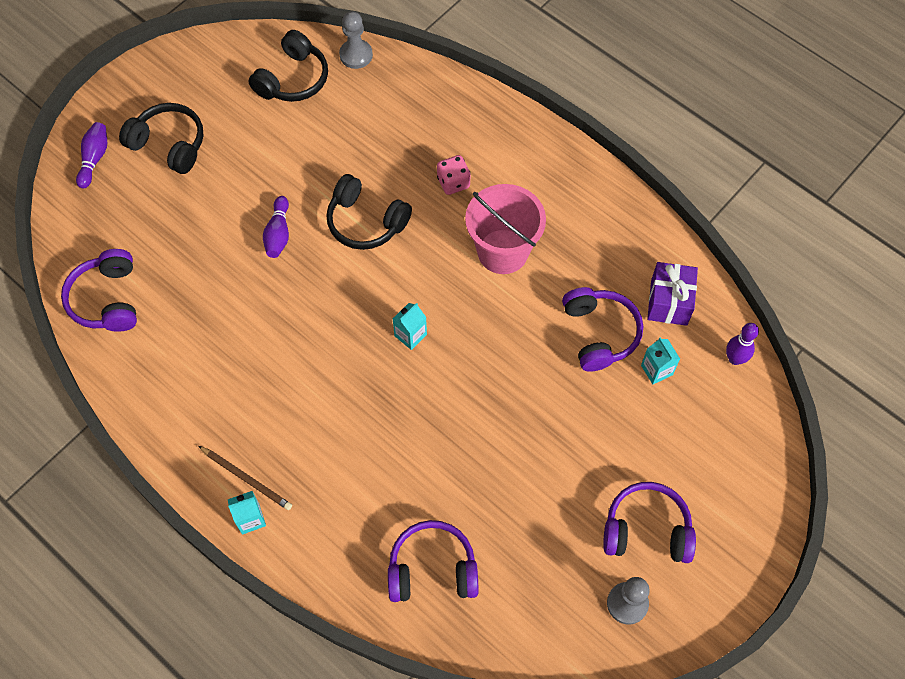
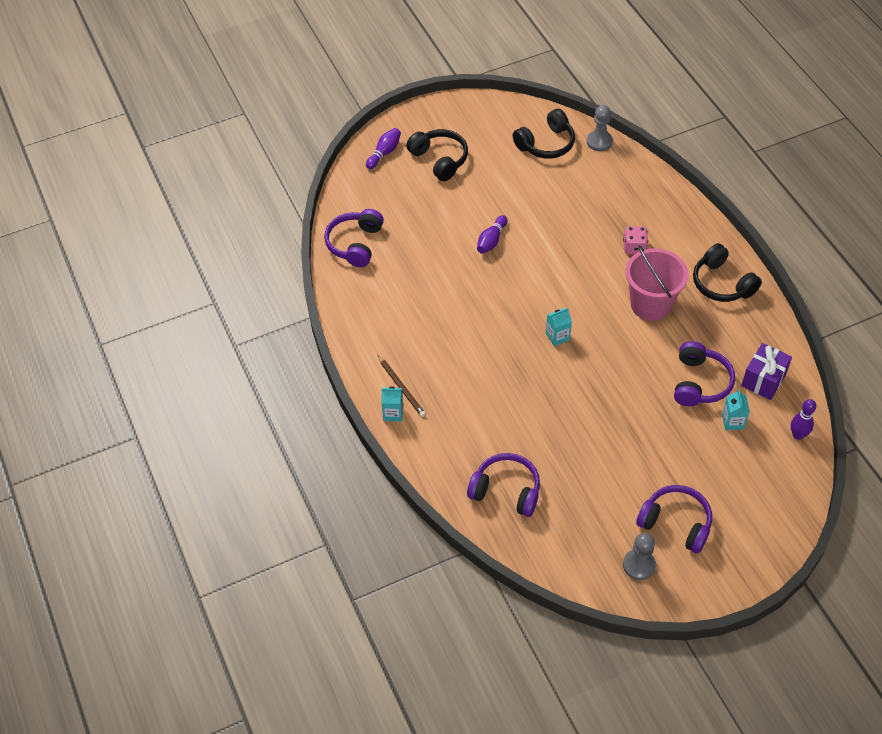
camera: 25 degrees right, 10 degrees down
black headphones [326,174,412,250] -> black headphones moved to [693,243,762,302]

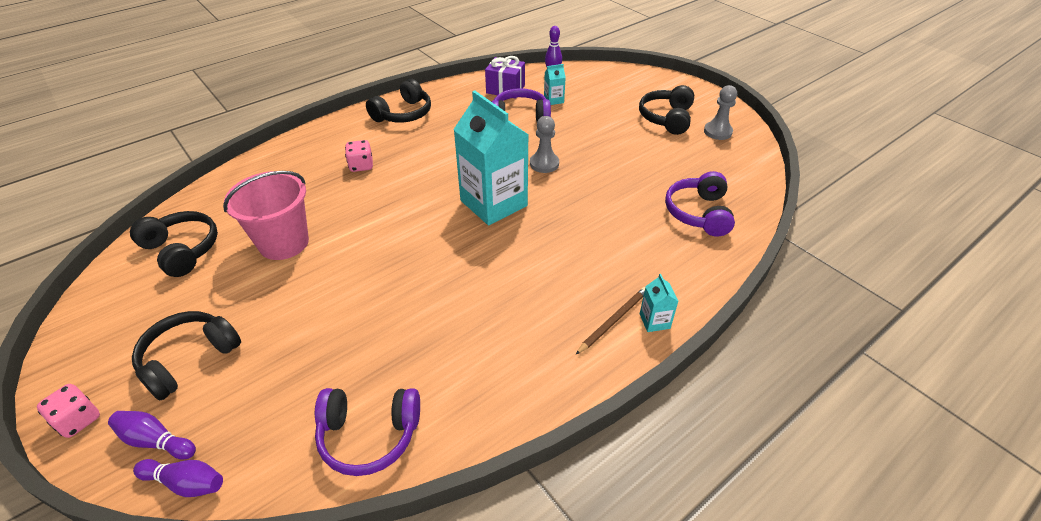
camera: 105 degrees left, 10 degrees down
purple bowling pin [477,215,508,254] -> purple bowling pin moved to [133,459,223,497]
turquoise carton [546,308,572,346] -> turquoise carton [453,91,528,225], size x2.45
grey pawn [587,105,613,151] -> grey pawn moved to [530,116,559,173]
pink bucket [625,245,689,321] -> pink bucket moved to [223,171,309,260]
purple headphones [636,485,712,554] -> black headphones [639,85,694,135]
none -> pink dice [37,384,100,438]

